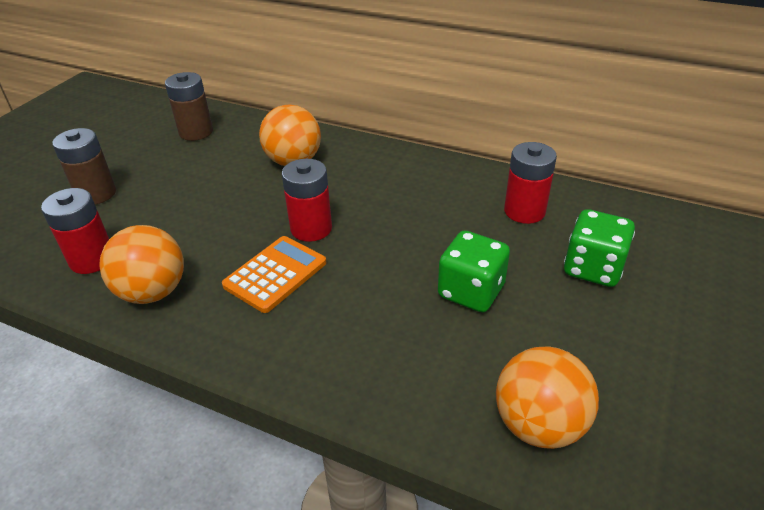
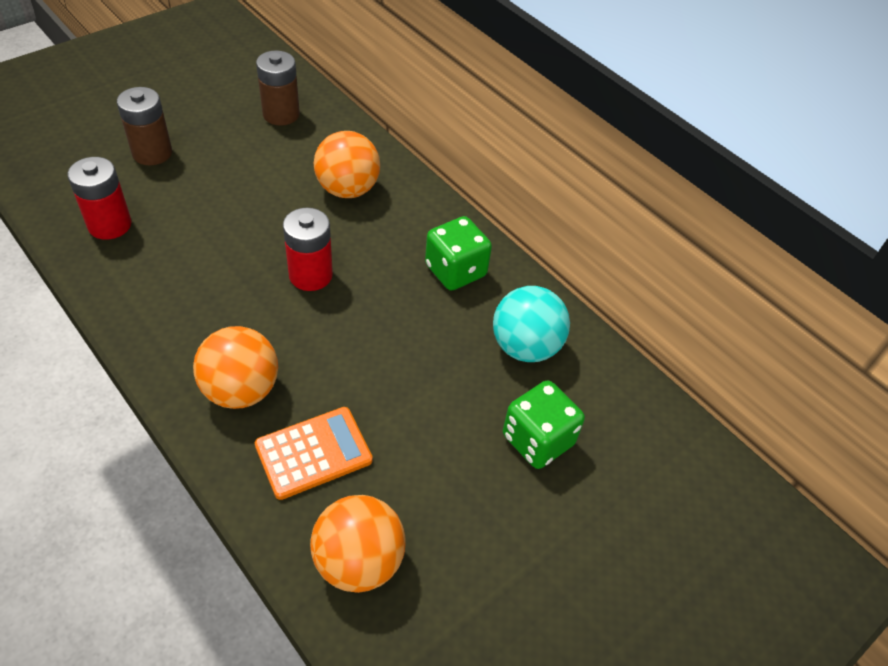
camera: 20 degrees right, 10 degrees up
orange ball [99,225,184,304] -> orange ball moved to [193,326,278,409]
orange calculator [222,236,326,313] -> orange calculator moved to [255,407,373,500]
green dice [438,231,510,312] -> green dice moved to [425,216,492,291]
red battery [504,142,557,224] -> turquoise ball [493,286,570,362]

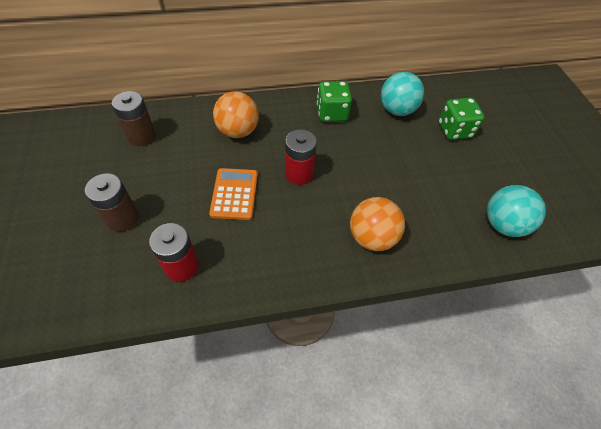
camera: 60 degrees left, 5 degrees up
orange calculator [255,407,373,500] -> orange calculator moved to [209,168,258,220]
orange ball [310,495,406,593] -> turquoise ball [487,185,546,237]

